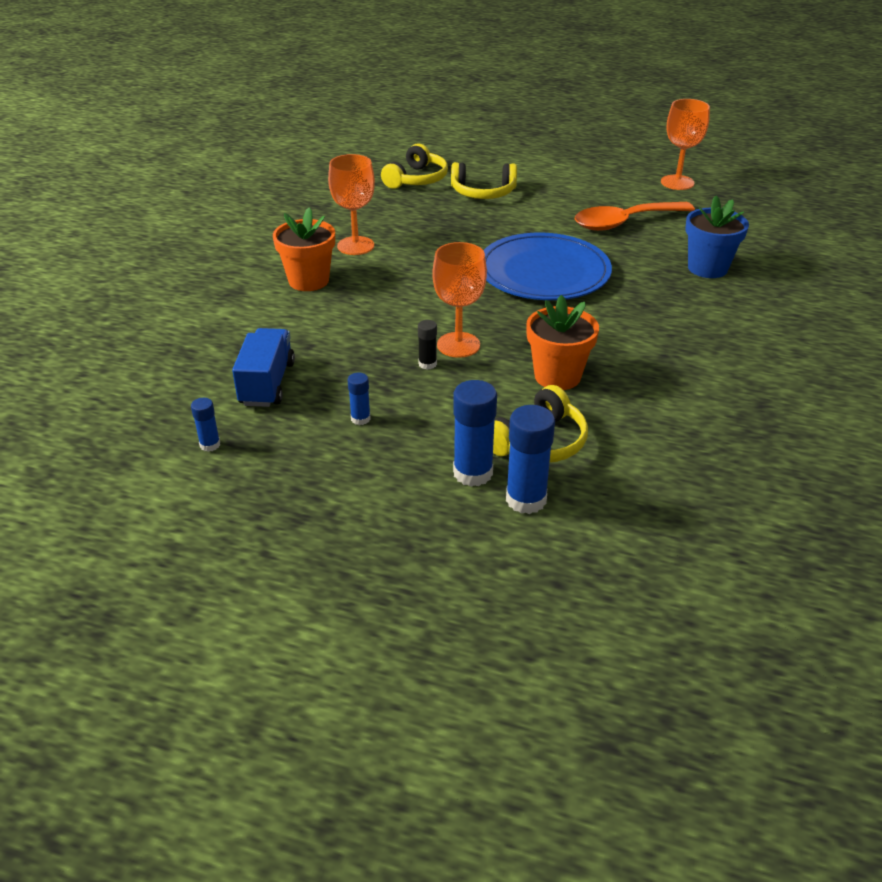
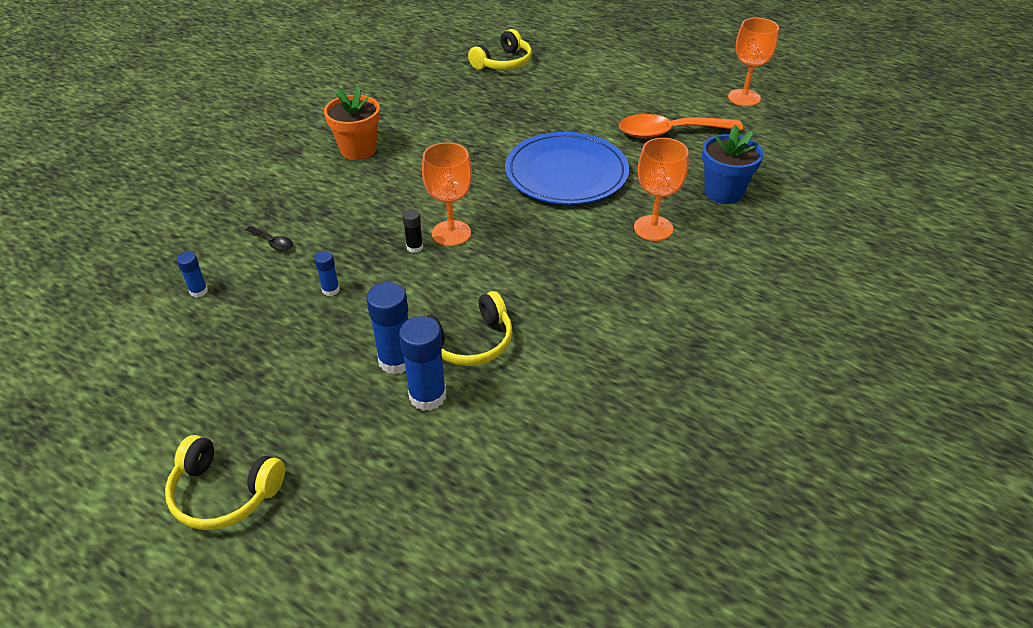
camera: 15 degrees right, 5 degrees up
blue truck [232,328,295,407] -> black spoon [246,226,293,251]
orange goblet [328,154,375,255] -> orange goblet moved to [634,138,689,241]
yellow headphones [451,162,517,199] -> yellow headphones moved to [165,435,285,530]
orange flower pot [526,295,599,390] -> none

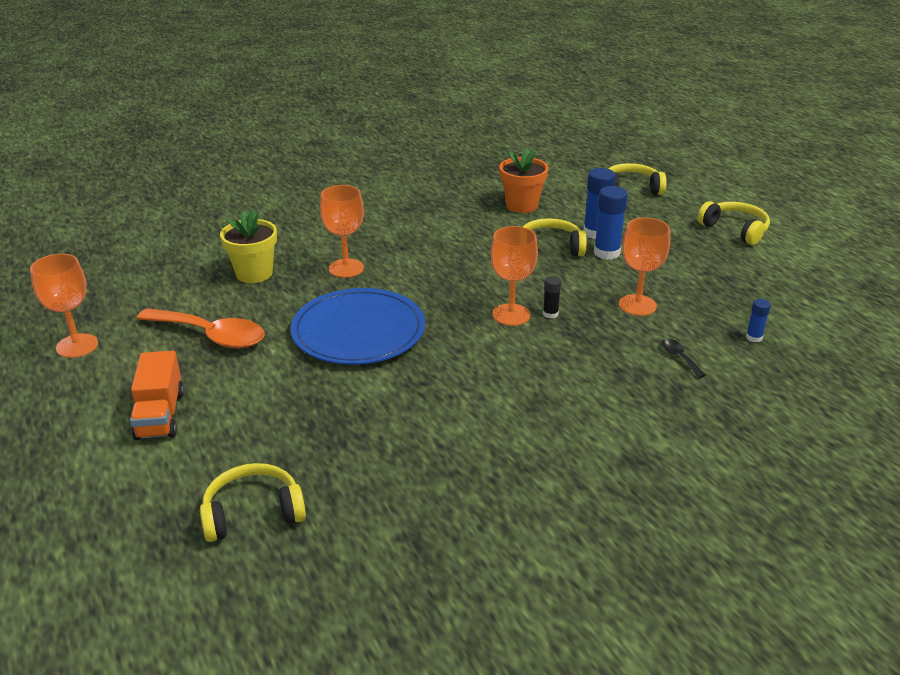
camera: 150 degrees left, 10 degrees down
blue glue stick [314,251,340,296] -> orange goblet [619,218,670,316]
orange flower pot [324,86,380,160] -> orange flower pot moved to [499,149,549,213]
blue flower pot [702,125,763,204] -> yellow flower pot [220,209,277,283]
none -> orange truck [130,351,184,440]
none -> yellow headphones [608,163,667,195]

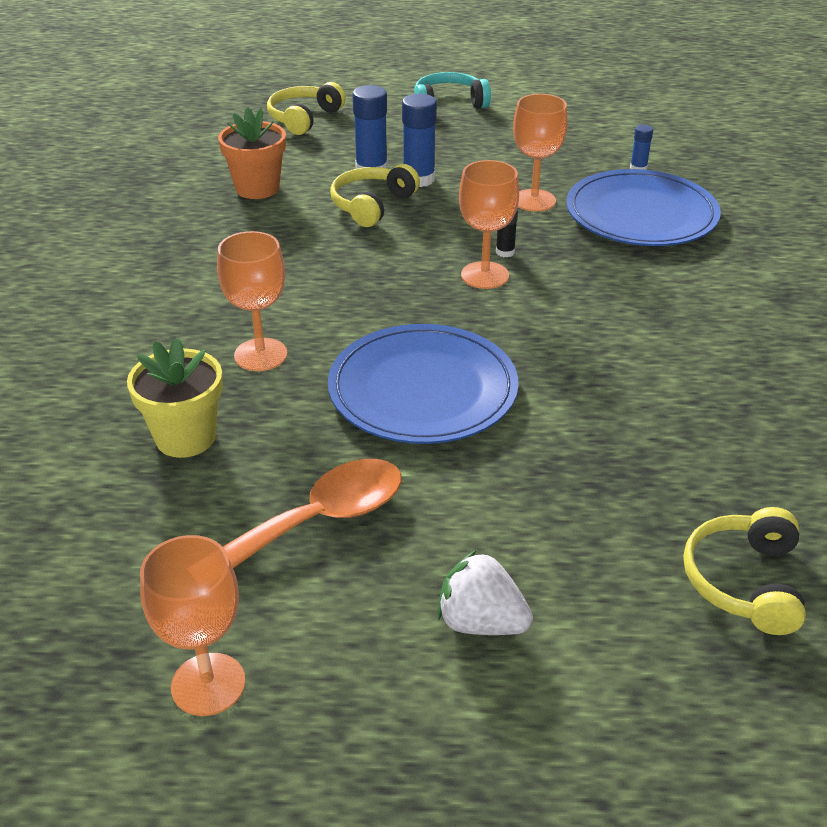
camera: 60 degrees left, 5 degrees up
orange truck [130,351,184,440] -> white strawberry [437,550,533,635]
black spoon [661,339,706,378] -> blue plate [566,169,721,246]
yellow headphones [698,201,770,245] -> turquoise headphones [414,72,491,108]

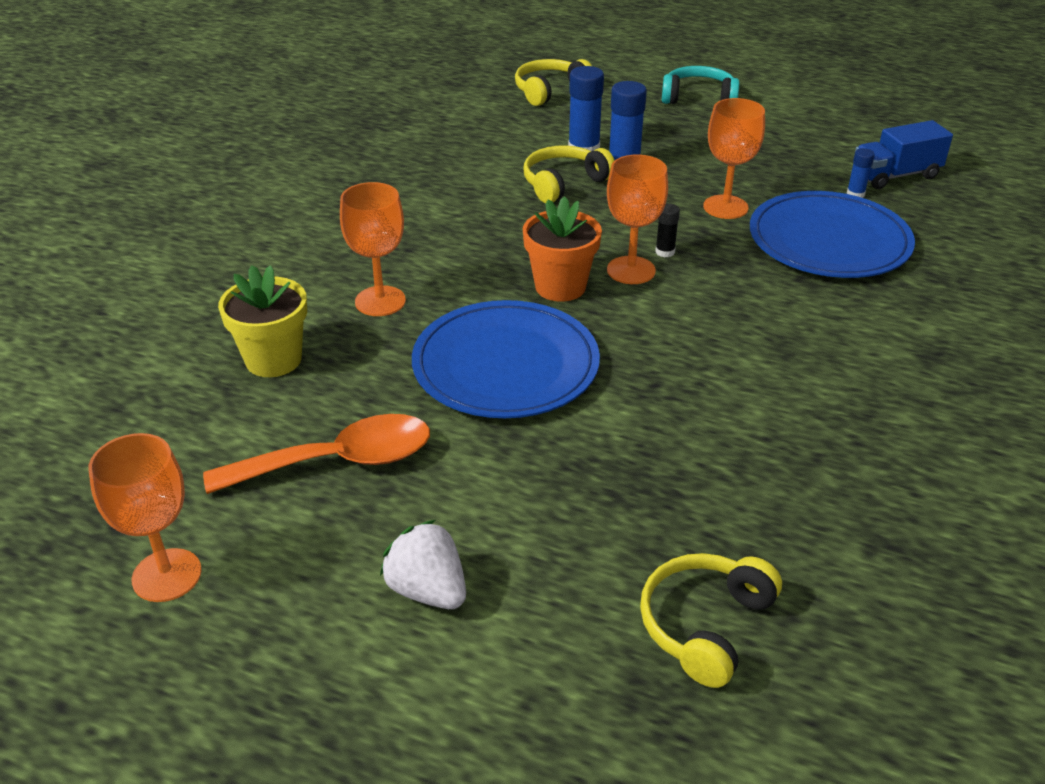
camera: 20 degrees right, 0 degrees up
orange flower pot [218,107,286,199] -> orange flower pot moved to [523,196,602,302]
none -> blue truck [855,120,953,189]

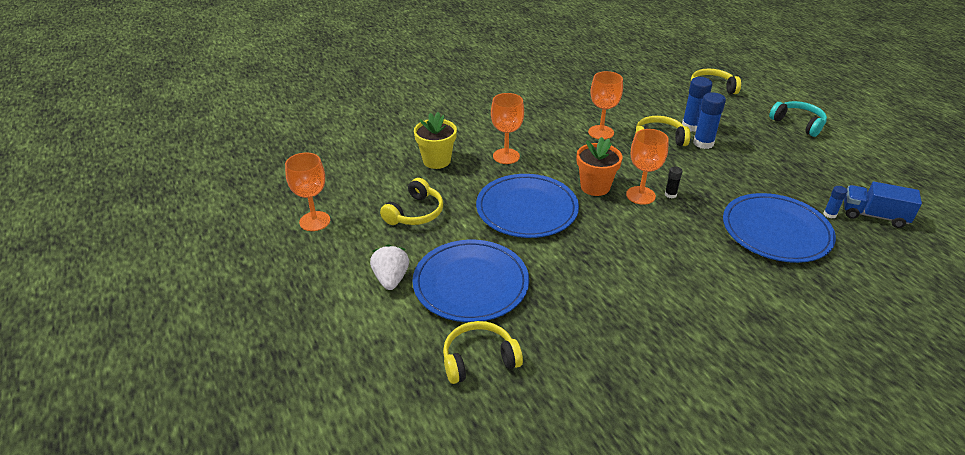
camera: 40 degrees right, 0 degrees up
orange spoon [203,414,430,494] -> yellow headphones [380,178,443,225]
orange goblet [703,98,765,219] -> orange goblet moved to [588,71,623,140]
none -> blue plate [413,240,529,322]

